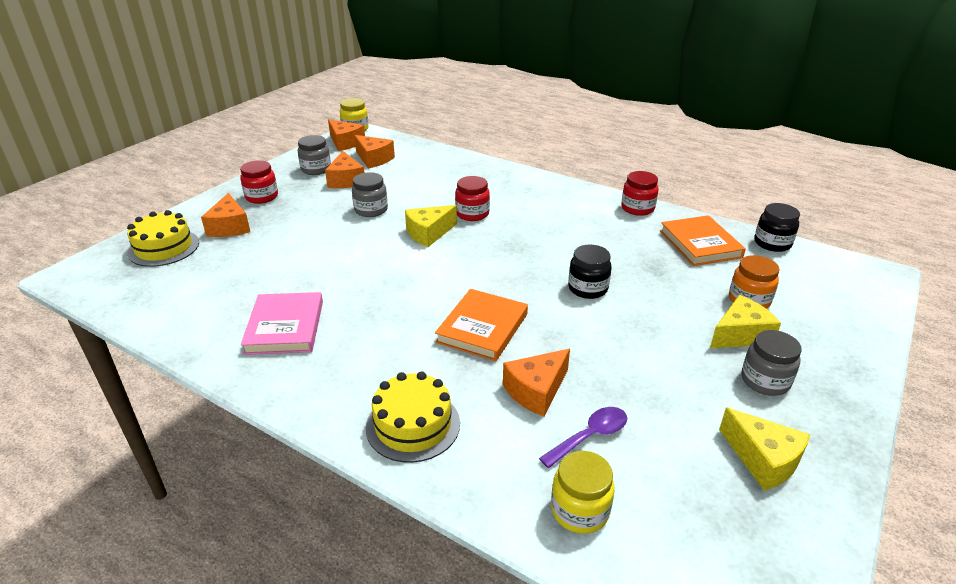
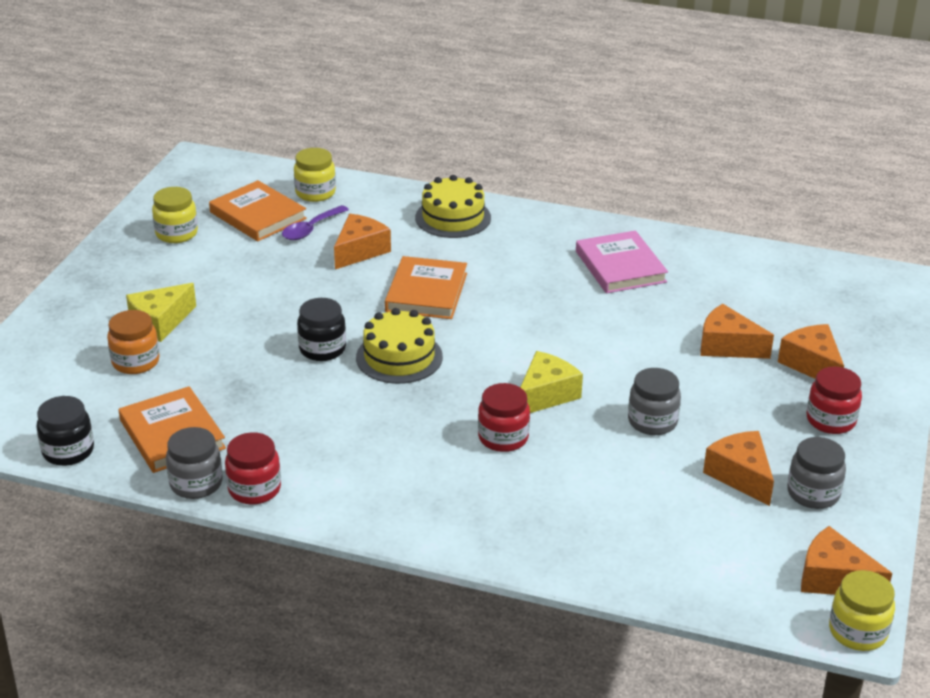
camera: 165 degrees right, 0 degrees up
yellow cake [127,210,199,267] -> yellow cake moved to [356,308,443,384]
orange cheese [354,135,395,168] -> orange cheese moved to [700,304,774,359]
yellow cheese [719,407,810,491] -> yellow jar [152,187,198,243]
grey jar [741,330,801,396] -> grey jar moved to [166,427,223,499]
none -> orange book [209,180,307,241]

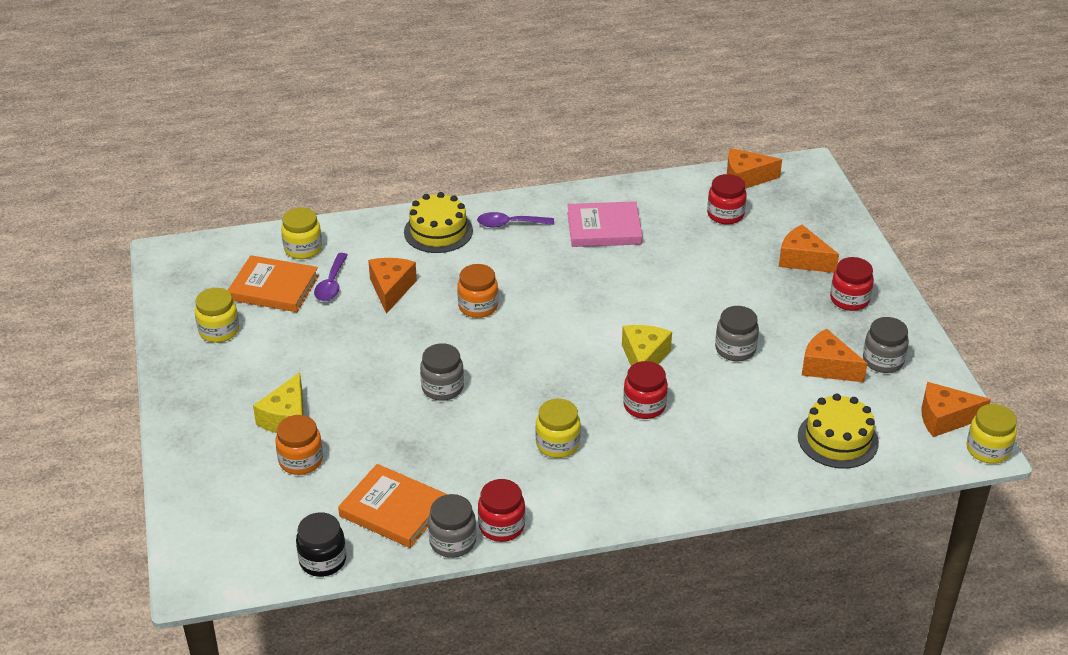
camera: 30 degrees left, 5 degrees up
black jar [297,298,346,361] -> grey jar [420,343,464,401]
yellow cake [356,308,443,384] -> yellow cake moved to [798,393,879,469]
orange book [385,256,467,319] -> orange jar [457,264,498,318]
pink book [576,230,668,293] -> pink book turned 45 degrees counterclockwise [567,201,643,247]
orange cheese [700,304,774,359] -> orange cheese moved to [727,148,782,189]
none -> purple spoon [477,212,554,228]
none -> yellow jar [536,399,581,458]
none -> red jar [707,174,747,225]

